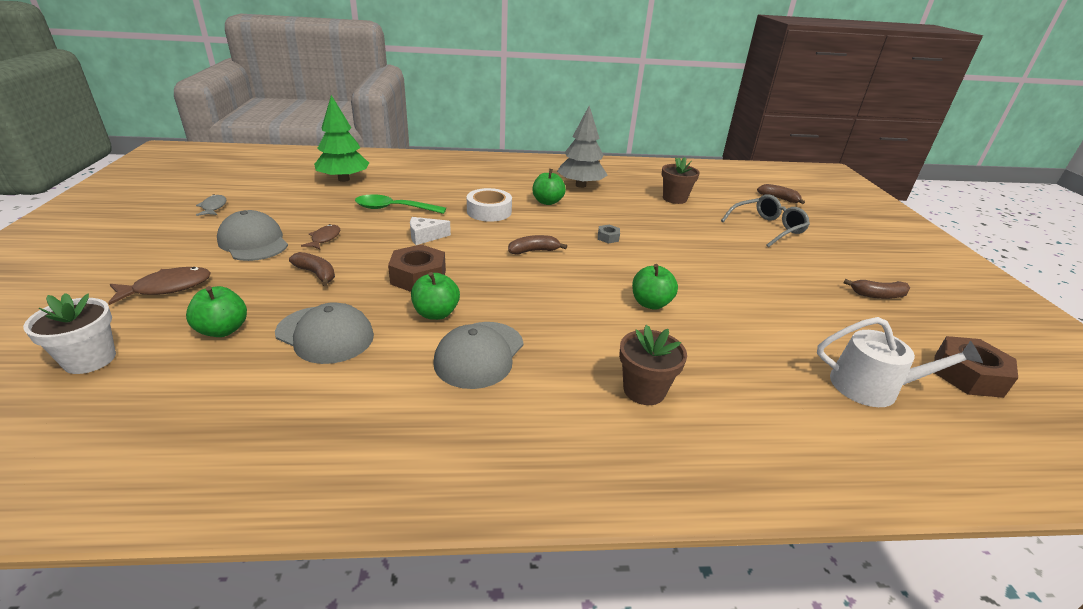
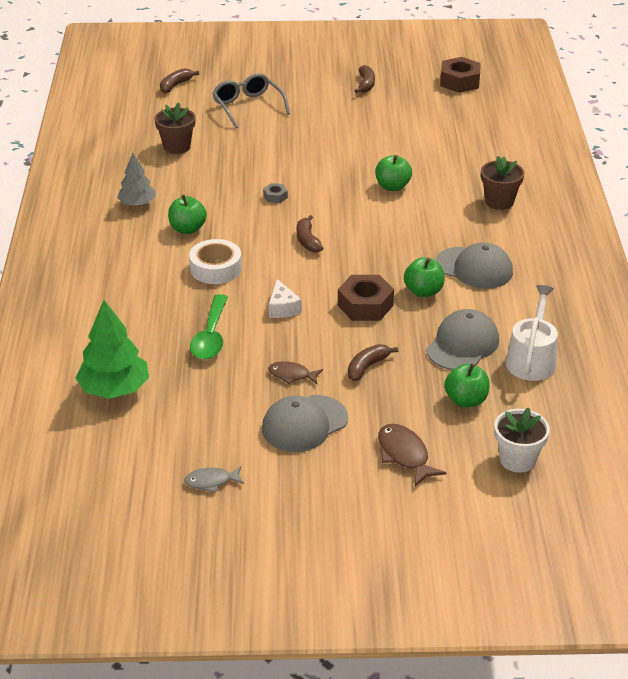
camera: 85 degrees left, 5 degrees up
grey tree [557,106,608,188] -> grey tree [117,152,156,207], size x0.63
white watering can [817,317,983,407] -> white watering can moved to [506,285,558,381]

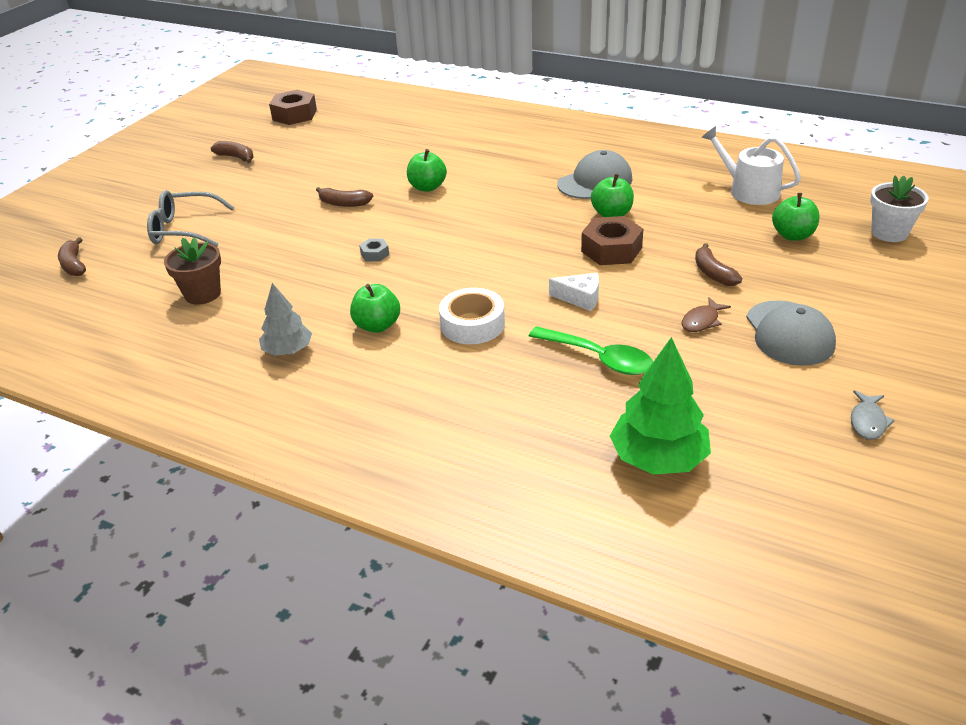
camera: 60 degrees left, 0 degrees up
brown banana [297,215,323,253] -> brown banana moved to [316,187,373,207]
brown fish [378,424,447,486] -> none
grey cap [426,309,499,370] -> none
brown flower pot [481,156,524,210] -> none

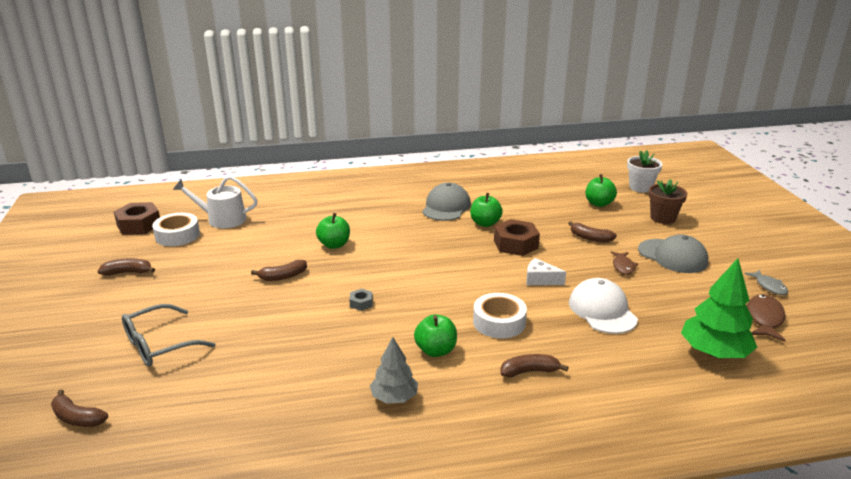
camera: 40 degrees left, 10 degrees down
brown flower pot [164,237,221,305] -> brown flower pot moved to [648,179,687,224]
green spoon [529,326,653,375] -> white cap [569,278,638,334]
white cheese [549,273,599,311] -> white cheese turned 135 degrees counterclockwise [526,258,566,285]
white watering can [701,126,801,205] -> white watering can moved to [173,175,258,228]
none -> white tape [152,213,200,246]
none -> brown banana [501,354,569,378]
none -> brown fish [746,294,786,342]

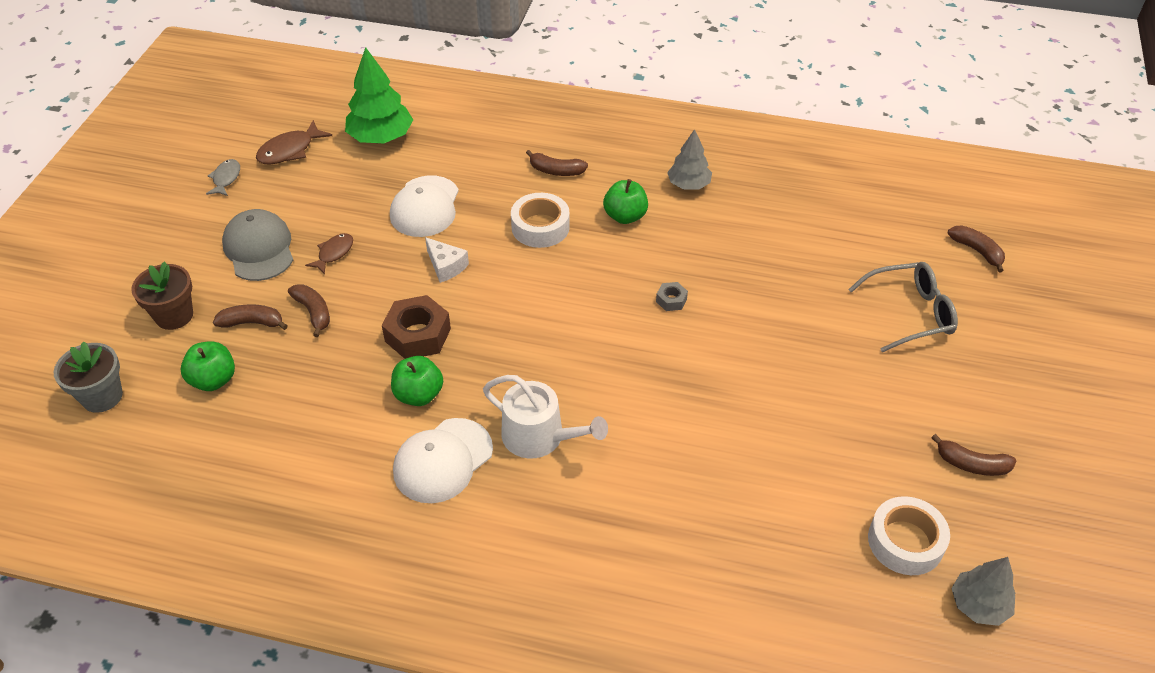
camera: 155 degrees left, 20 degrees up
brown nut [114,202,160,235] -> grey tree [951,557,1015,626]
white watering can [173,175,258,228] -> white watering can moved to [483,375,608,459]
brown banana [251,260,307,281] -> brown banana moved to [213,304,288,330]
green apple [316,213,350,249] -> none
grey cap [422,183,471,221] -> white cap [393,418,493,503]
white flower pot [627,150,663,193] -> grey flower pot [54,341,123,413]

